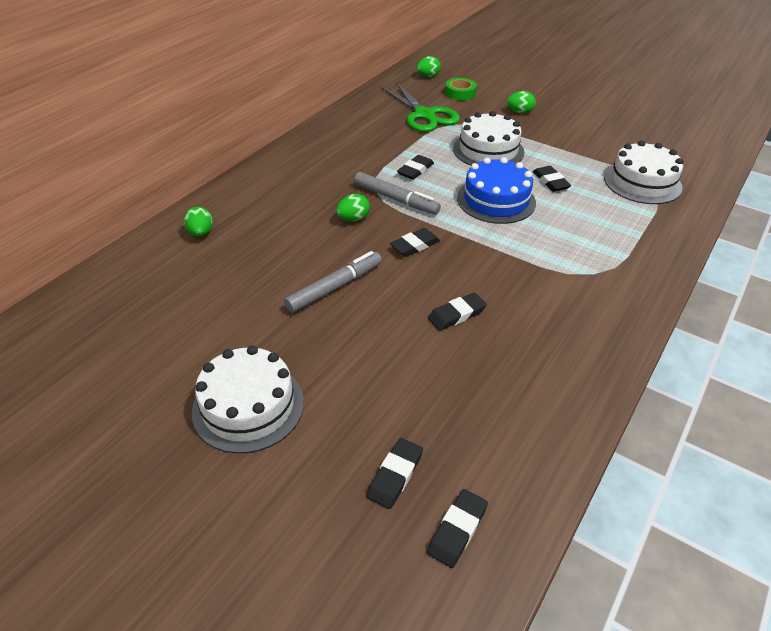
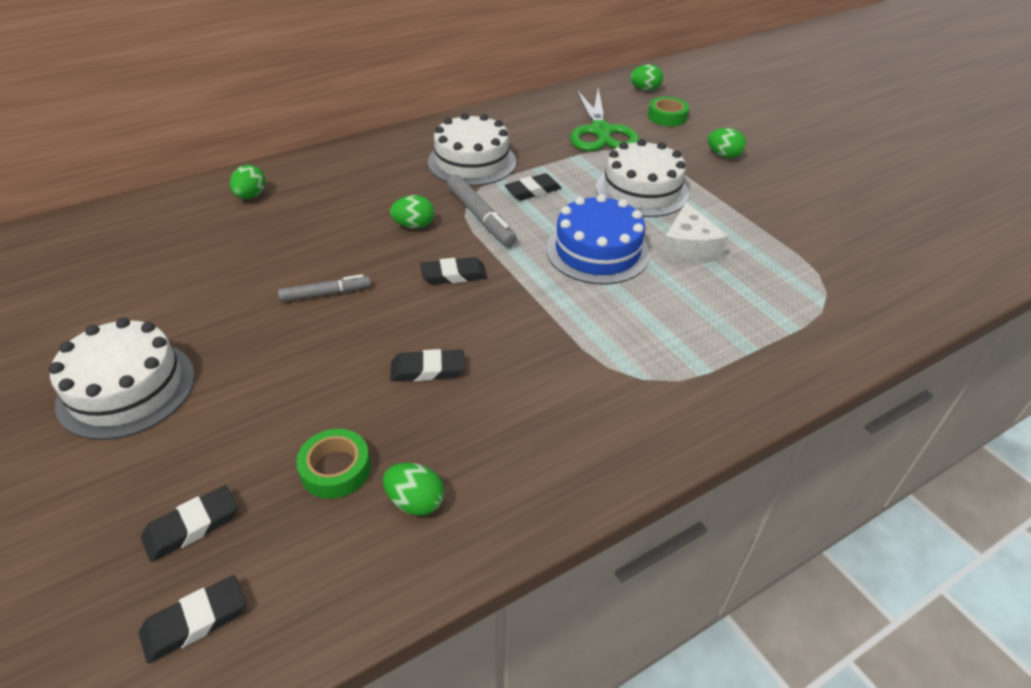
camera: 25 degrees right, 0 degrees up
grey marker [284,251,382,313] -> grey marker [278,274,371,302], size x0.65
black eraser [533,166,571,192] -> white cheese [661,202,728,263]
white cake [604,141,683,204] -> white cake moved to [428,113,516,186]
none -> green tape [296,429,371,499]
none -> green egg [383,463,444,516]

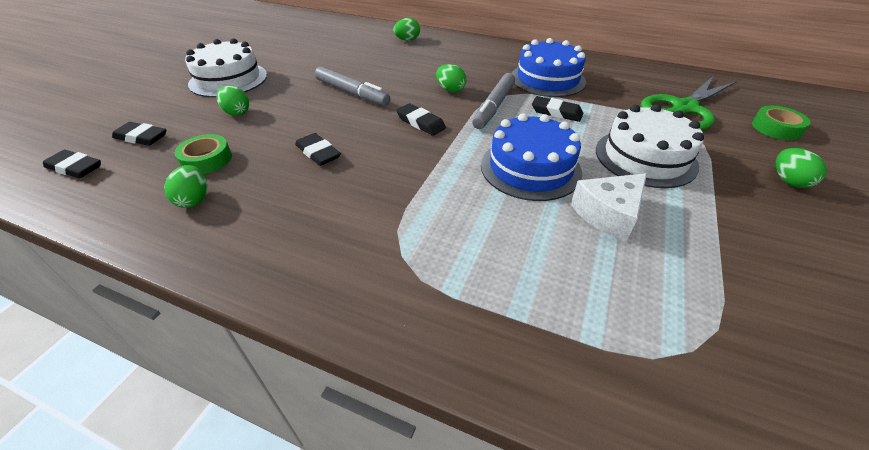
camera: 55 degrees right, 0 degrees up
grey marker [278,274,371,302] -> grey marker [315,67,391,106], size x1.53
white cake [428,113,516,186] -> blue cake [511,38,586,97]
green egg [630,64,663,91] -> green egg moved to [216,85,249,116]

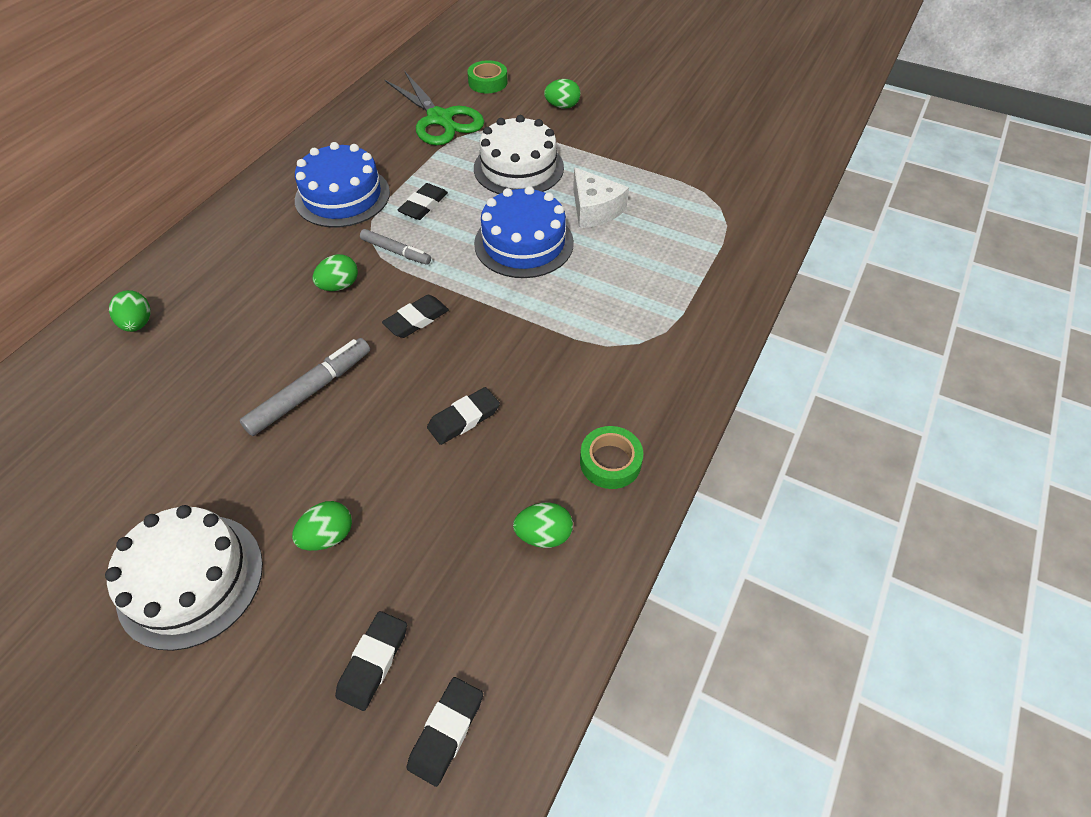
camera: 85 degrees left, 10 degrees up
green tape [175,134,232,174] -> green tape moved to [580,426,644,489]
grey marker [472,73,515,129] -> grey marker [360,229,431,265], size x0.65

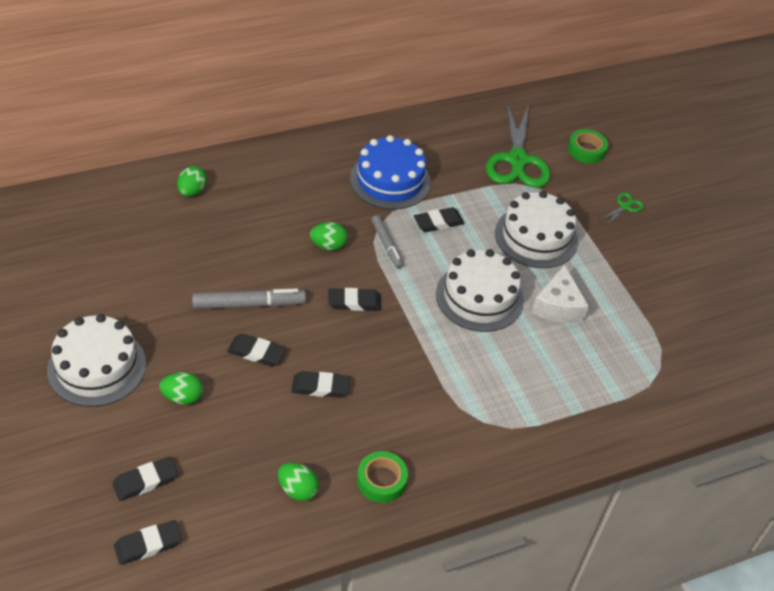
camera: 35 degrees right, 5 degrees down
blue cake [474,186,574,278] -> white cake [436,249,524,332]
green egg [544,79,580,109] -> green scissors [600,193,644,226]
none -> black eraser [227,334,286,366]

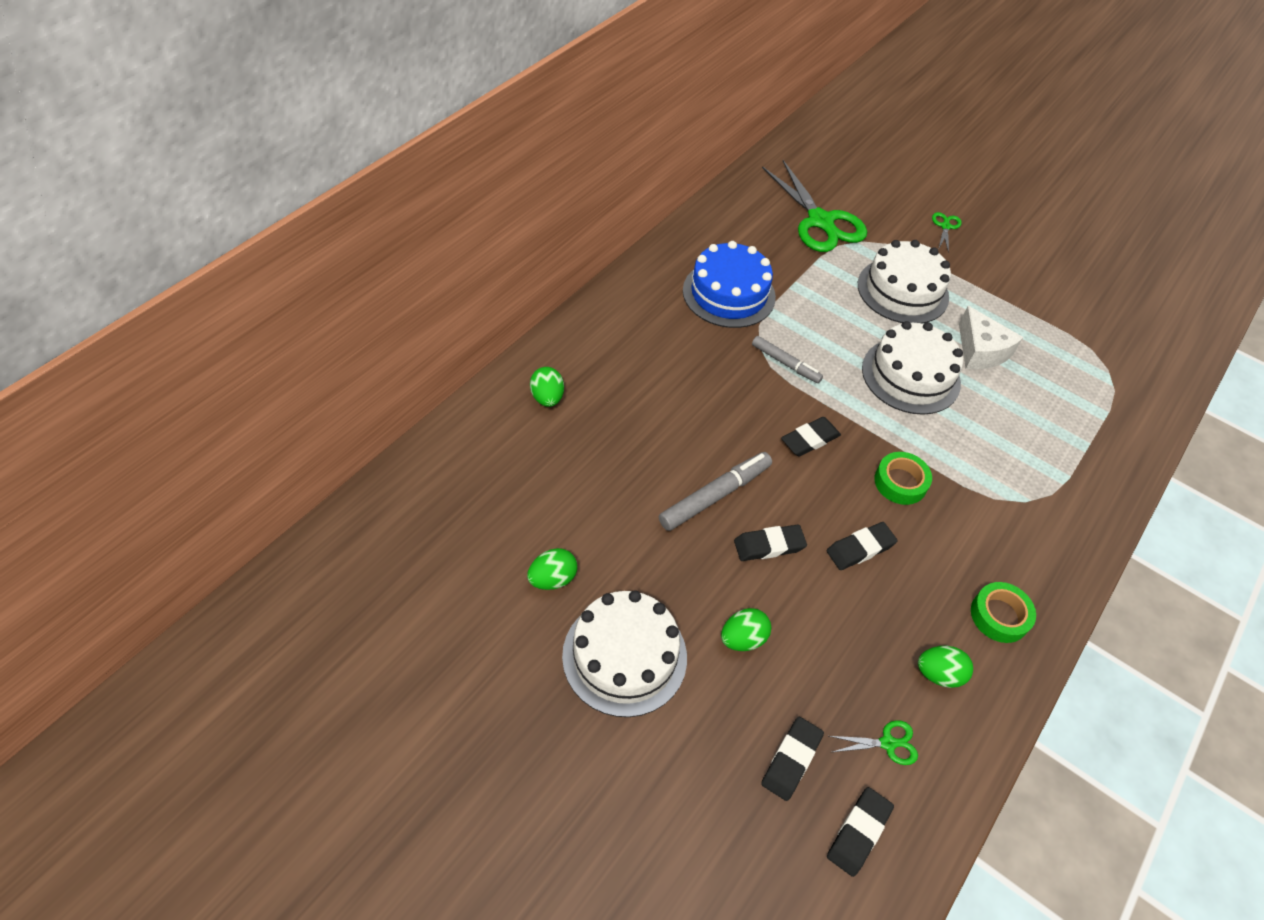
camera: 30 degrees left, 5 degrees up
green egg [310,222,348,250] -> green egg moved to [527,548,577,590]
black eraser [414,207,465,232] -> none
green tape [568,129,608,163] -> green tape moved to [874,452,932,505]
none -> green scissors [829,720,918,765]

